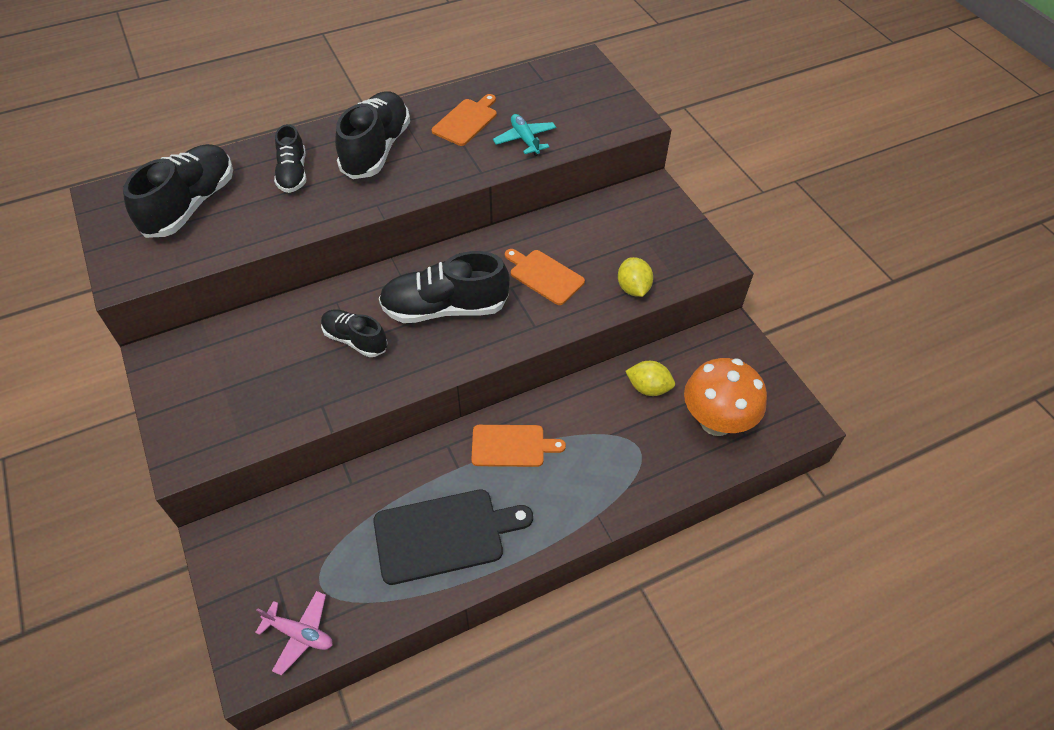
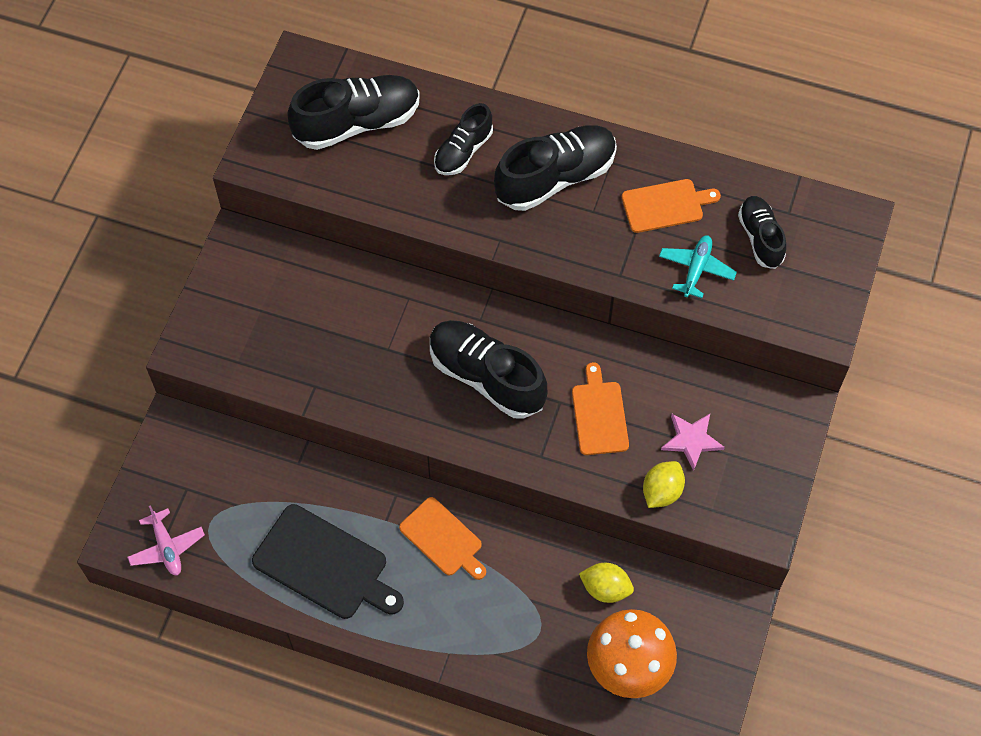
camera: 45 degrees right, 10 degrees up
black shoe [321,310,387,357] -> black shoe moved to [738,196,786,269]
yellow lemon [626,361,675,396] -> yellow lemon turned 45 degrees counterclockwise [579,563,634,603]
none -> pink star [661,414,725,471]

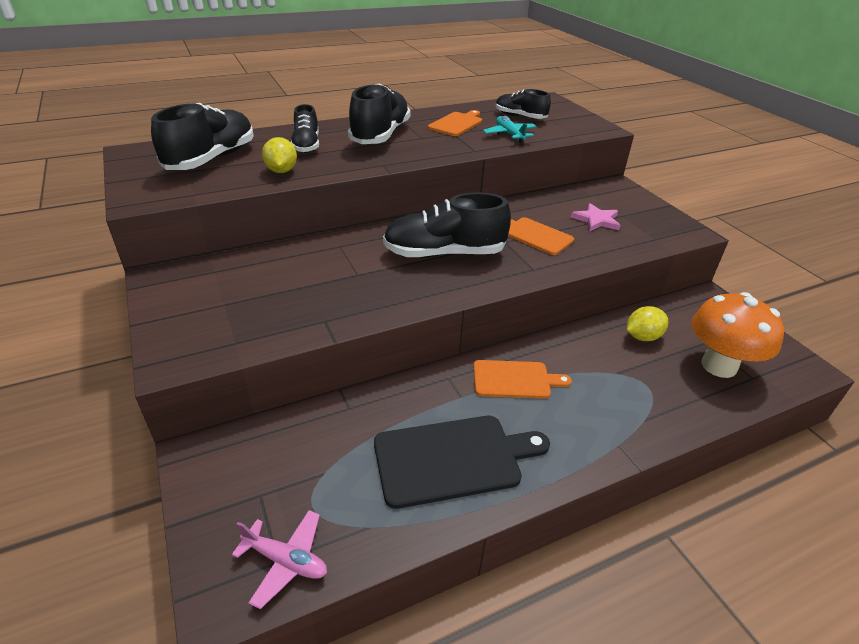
camera: 45 degrees left, 25 degrees down
yellow lemon [643,461,685,508] -> yellow lemon moved to [262,137,297,173]

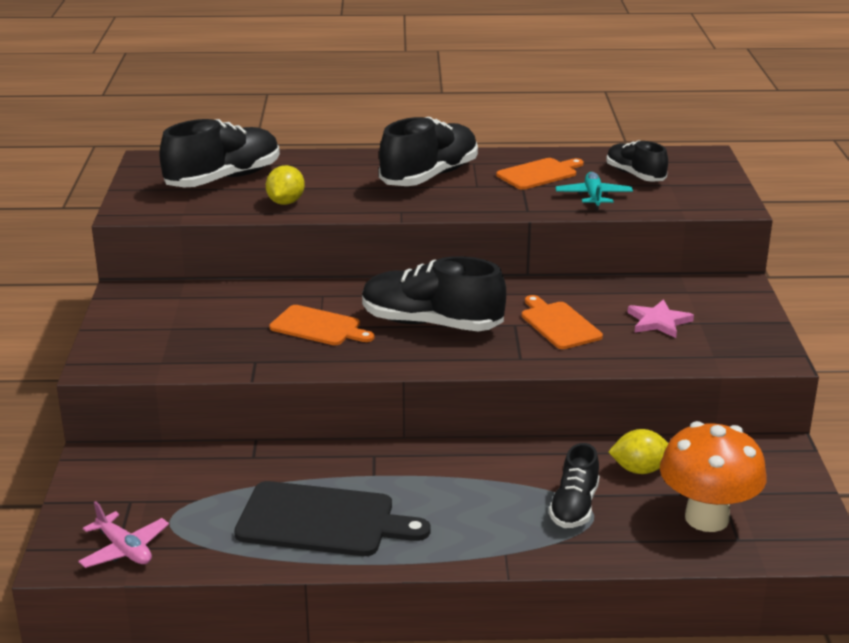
camera: 25 degrees right, 10 degrees down
black shoe [291,104,319,153] -> black shoe moved to [549,443,599,528]
orange cutting board [474,360,572,399] -> orange cutting board moved to [269,305,374,345]

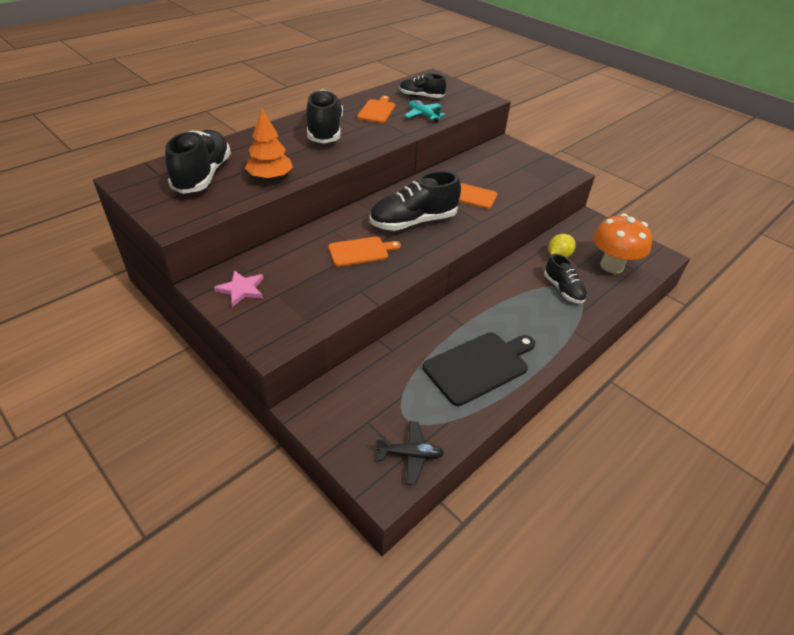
camera: 45 degrees left, 15 degrees up
pink plane [78,501,169,568] -> black plane [376,421,444,485]
yellow lemon [266,165,305,205] -> orange tree [245,109,293,180]
pink star [627,299,694,338] -> pink star moved to [214,270,264,307]

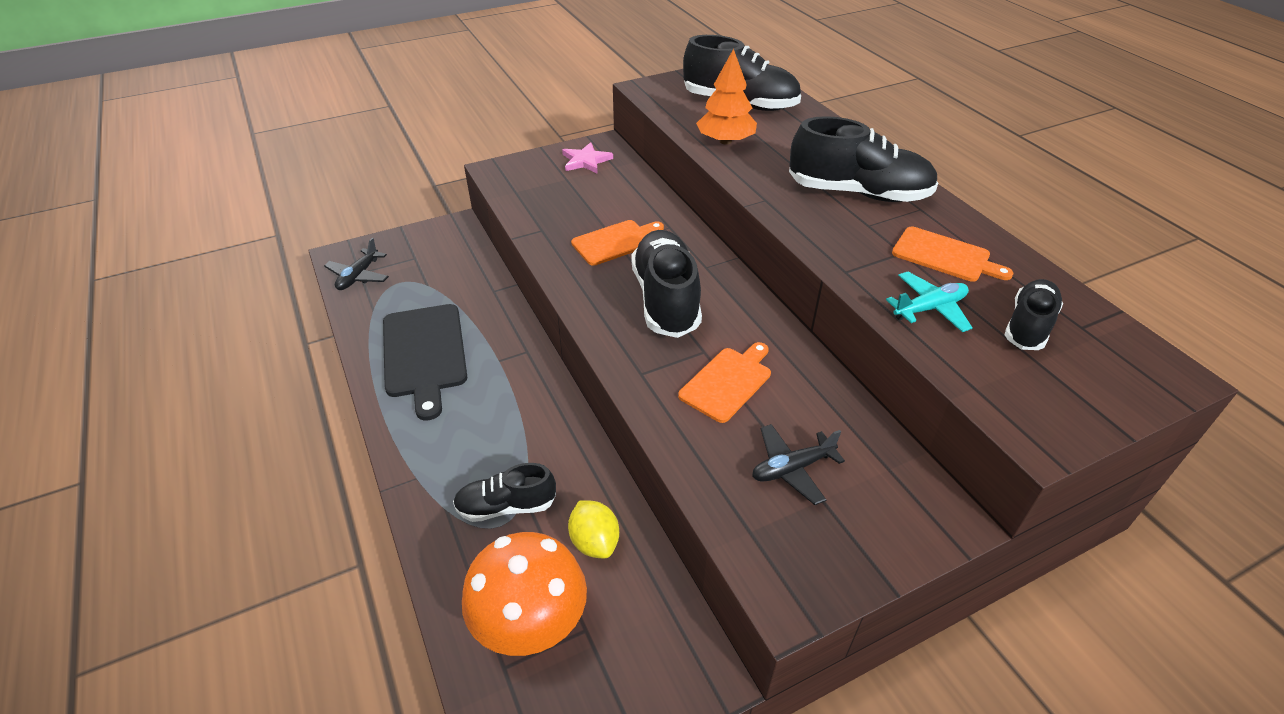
camera: 110 degrees right, 0 degrees up
orange cutting board [328,236,401,267] -> orange cutting board turned 120 degrees counterclockwise [571,220,664,266]
none -> black plane [752,424,845,505]

